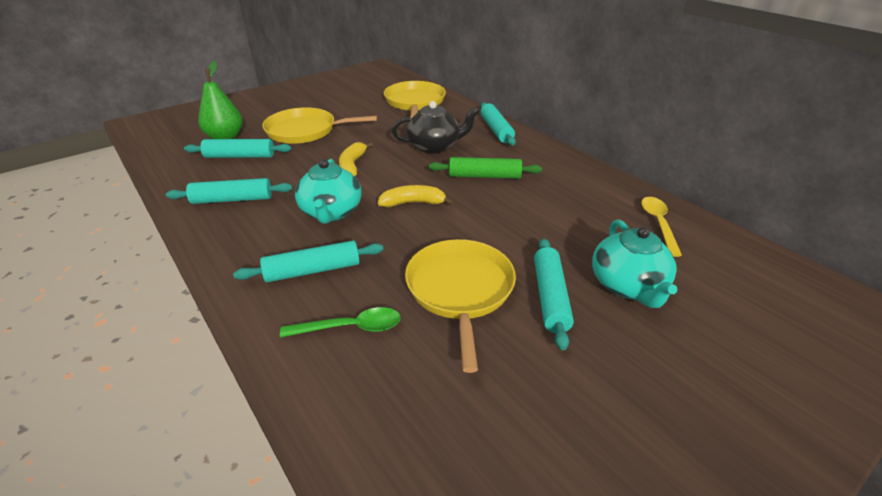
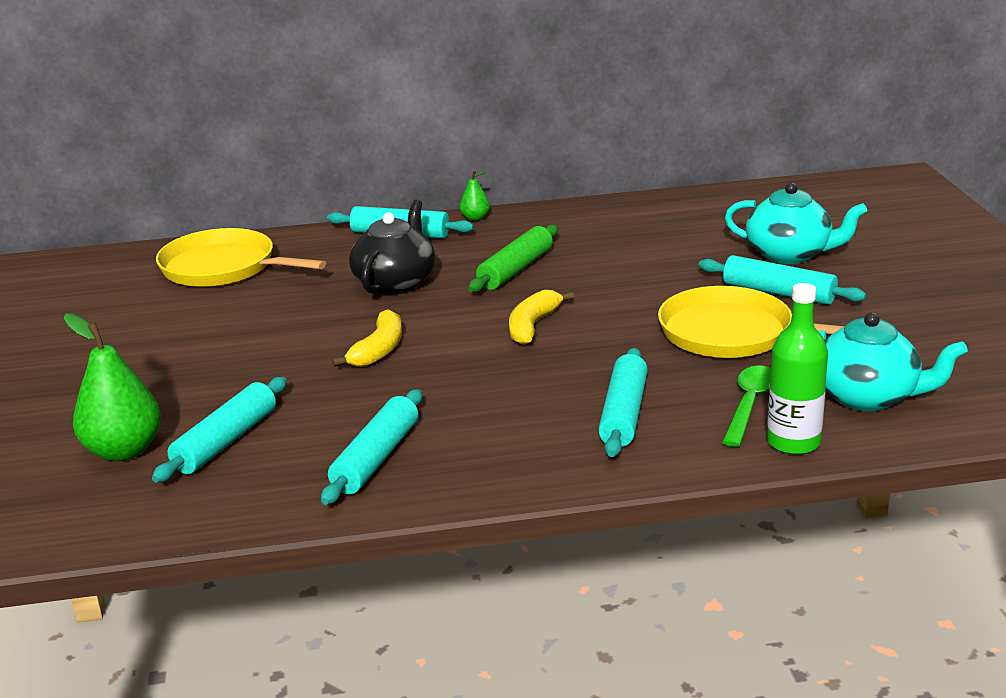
camera: 60 degrees left, 10 degrees down
yellow pan [262,107,377,144] -> none
turquoise teapot [295,159,362,224] -> turquoise teapot moved to [818,312,968,411]
yellow banana [339,142,373,176] -> yellow banana turned 105 degrees counterclockwise [332,309,402,367]
yellow spoon [641,197,682,257] -> none
none -> green pear [460,170,490,221]
none -> green bottle [767,283,828,455]

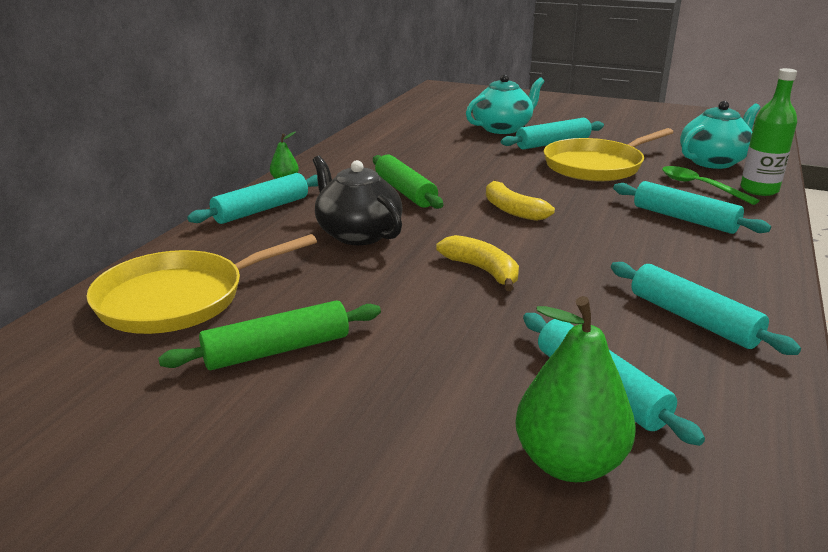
camera: 60 degrees left, 0 degrees up
none -> green rolling pin [158,300,381,370]

